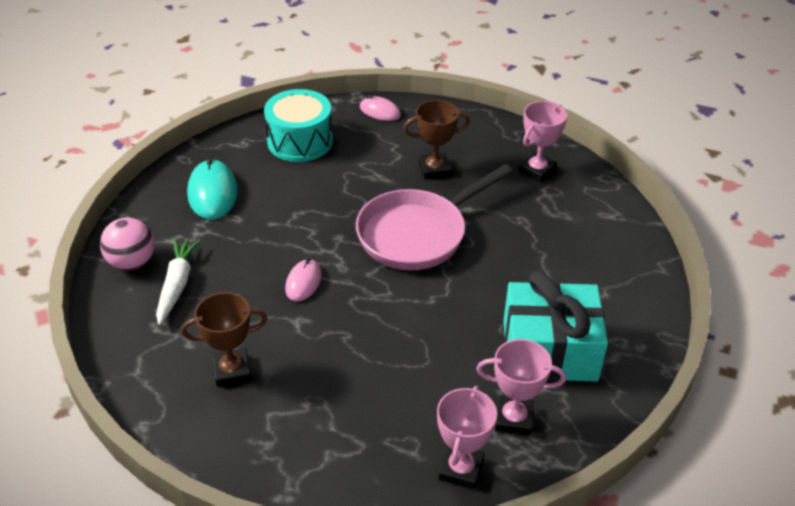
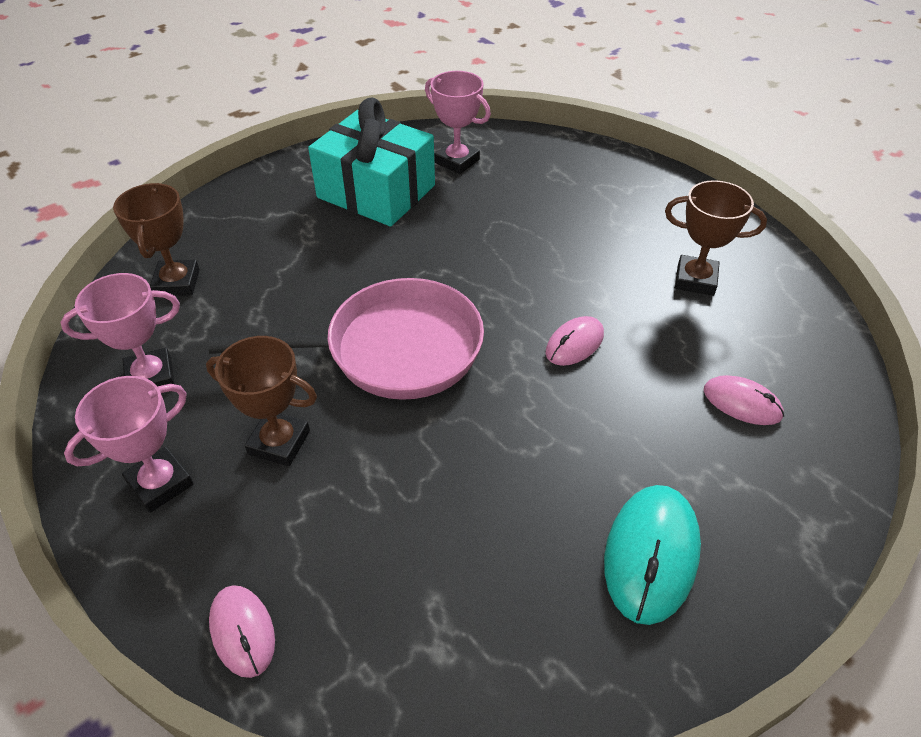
camera: 150 degrees left, 5 degrees up
pink ball [100,217,155,270] -> none
white carrot [156,238,201,325] -> pink mouse [704,375,784,425]
turquoise drum [264,89,333,162] -> none
pink trophy [437,386,497,490] -> pink trophy moved to [64,376,194,513]
none -> brown trophy [113,183,200,296]

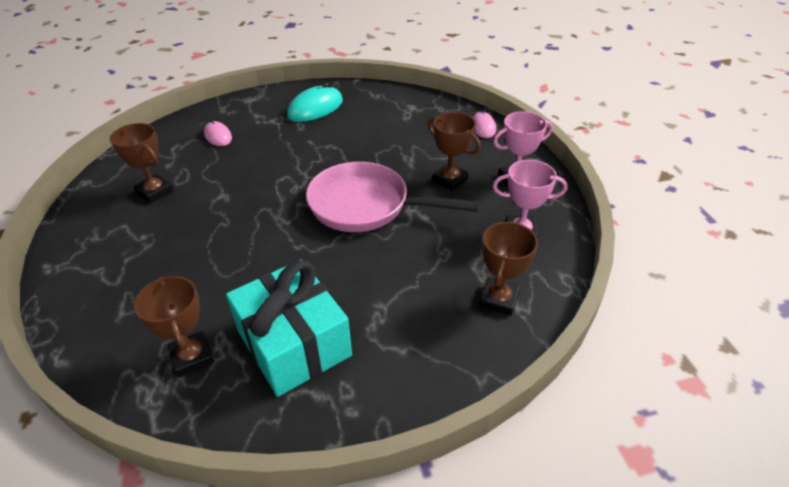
camera: 155 degrees left, 5 degrees down
pink trophy [425,71,491,174] -> brown trophy [134,276,214,377]
pink mouse [546,316,604,366] -> none

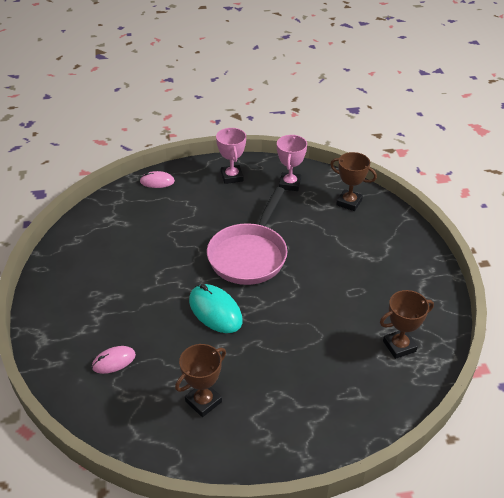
camera: 85 degrees left, 0 degrees up
turquoise gift [226,259,352,397] -> none
turquoise mouse [287,83,343,122] -> turquoise mouse moved to [189,284,243,333]
brown trophy [428,112,481,191] -> none

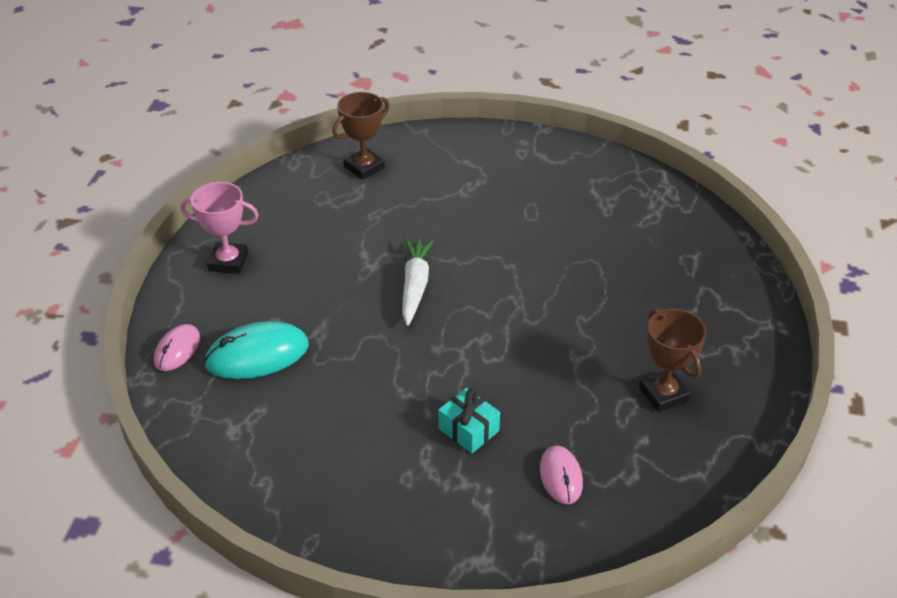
camera: 70 degrees left, 0 degrees up
turquoise mouse [189,284,243,333] -> turquoise mouse moved to [204,321,309,379]
pink pan [207,187,287,285] -> white carrot [402,238,434,326]
pink trophy [277,135,307,191] -> none
brown trophy [380,290,434,359] -> none
none -> turquoise gift [438,388,500,453]

